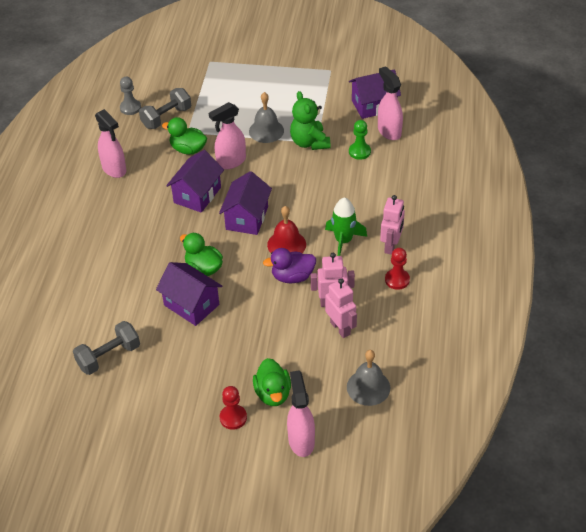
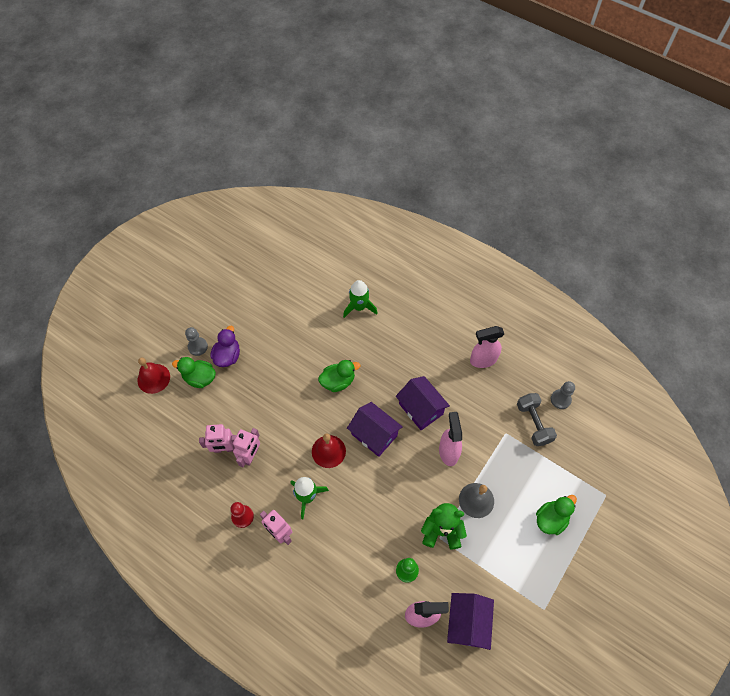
camera: 115 degrees right, 15 degrees up
grey dumbbell [73,321,140,375] -> none
purple house [156,262,222,326] -> none
green duck [162,117,207,155] -> green duck moved to [536,495,577,535]
red pawn [220,386,247,430] -> grey pawn [185,327,208,356]
purple duck [263,248,316,283] -> purple duck moved to [210,326,240,367]
pink spray bottle [287,370,315,457] -> red bell [137,357,170,394]
grey bell [347,350,390,406] -> none
none -> green rocket [343,280,378,318]

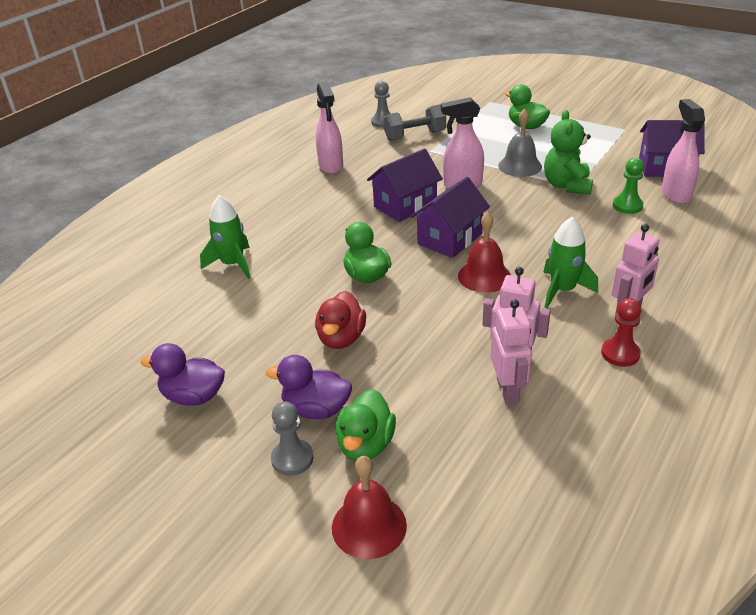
camera: 90 degrees left, 25 degrees down
none -> purple duck [141,343,225,406]
none -> red duck [315,291,366,349]

